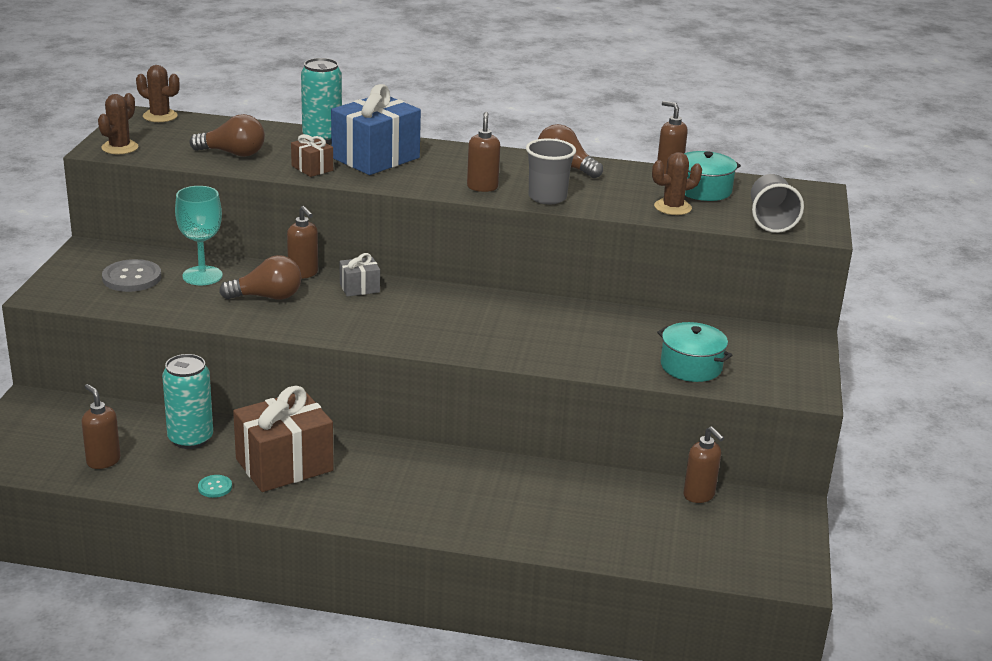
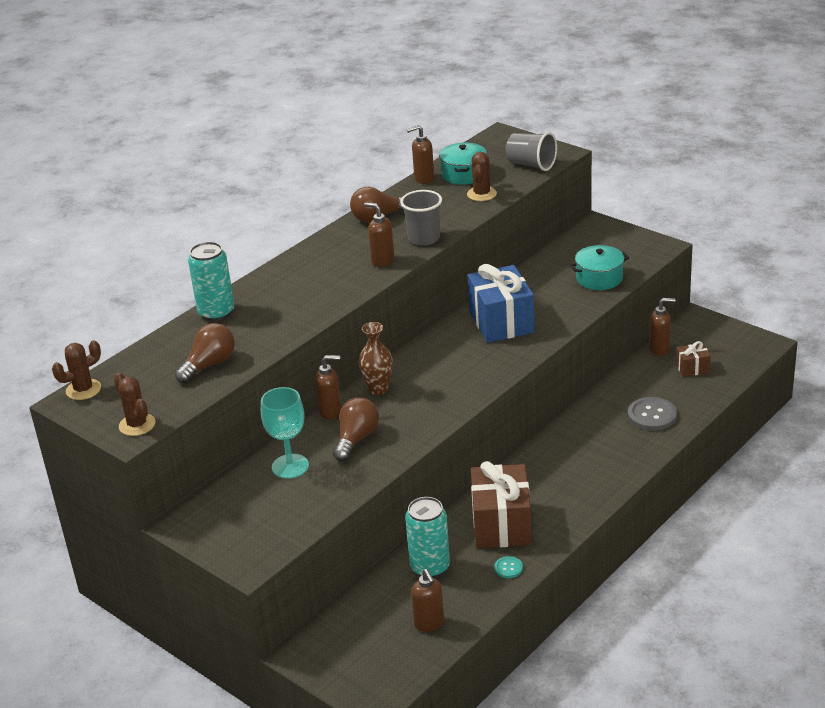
camera: 55 degrees left, 5 degrees up
brown soap dispenser [82,384,121,469] -> brown soap dispenser turned 105 degrees counterclockwise [411,569,444,632]
grey button [102,259,161,292] -> grey button moved to [628,397,677,431]
brown gift [291,134,333,177] -> brown gift moved to [676,341,711,377]
blue gift [331,84,421,175] -> blue gift moved to [467,264,535,343]
grey gift [340,253,380,297] -> brown vase [359,322,393,395]

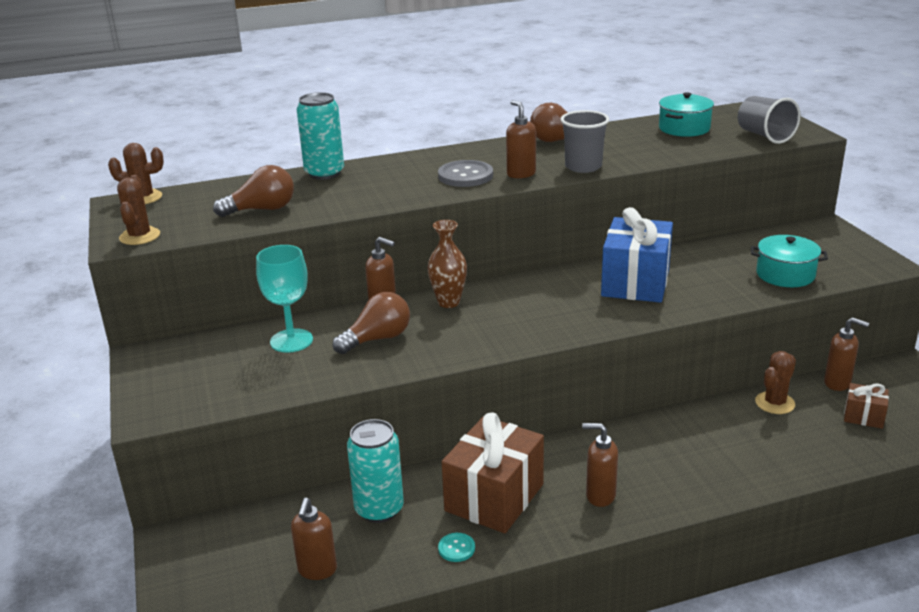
camera: 30 degrees right, 5 degrees down
brown soap dispenser [407,125,434,184] -> brown soap dispenser moved to [582,423,618,507]
brown cactus [467,152,497,201] -> brown cactus moved to [755,351,796,414]
grey button [628,397,677,431] -> grey button moved to [438,160,493,187]

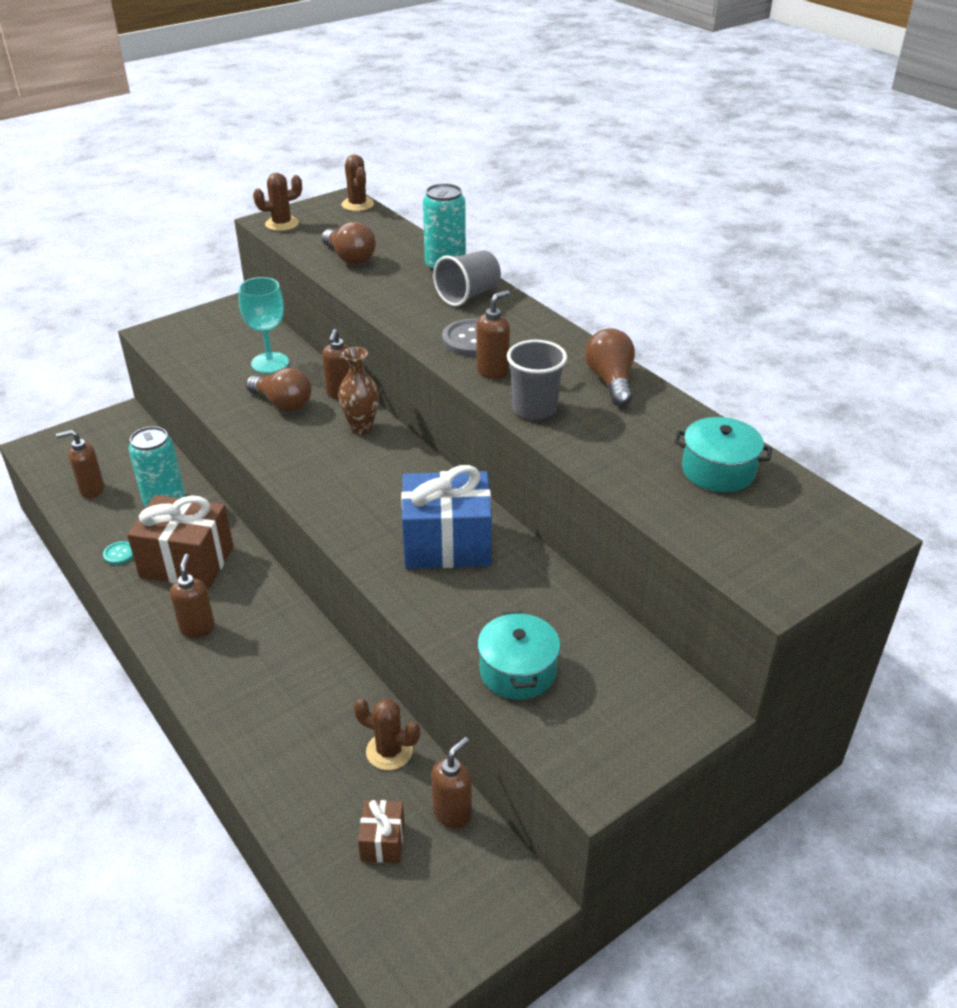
camera: 70 degrees right, 10 degrees up
grey cup [738,96,801,144] -> grey cup moved to [433,250,501,306]
brown soap dispenser [824,317,869,391] -> brown soap dispenser turned 150 degrees counterclockwise [431,737,472,829]

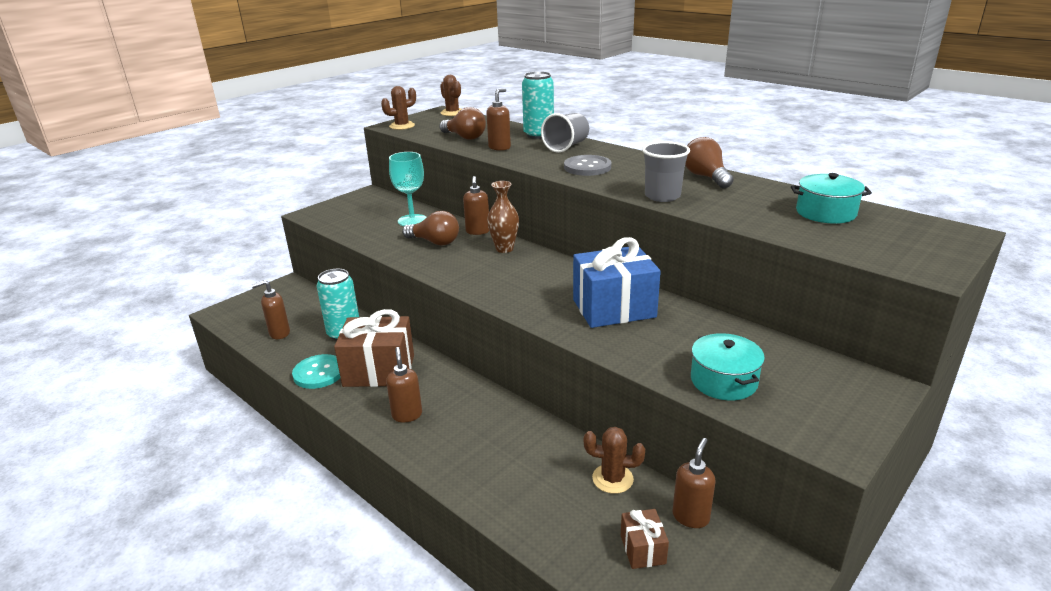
camera: 10 degrees left, 10 degrees down
turquoise button [103,541,133,565] -> turquoise button [292,354,340,389], size x1.91
brown soap dispenser [476,290,510,380] -> brown soap dispenser moved to [486,88,511,151]

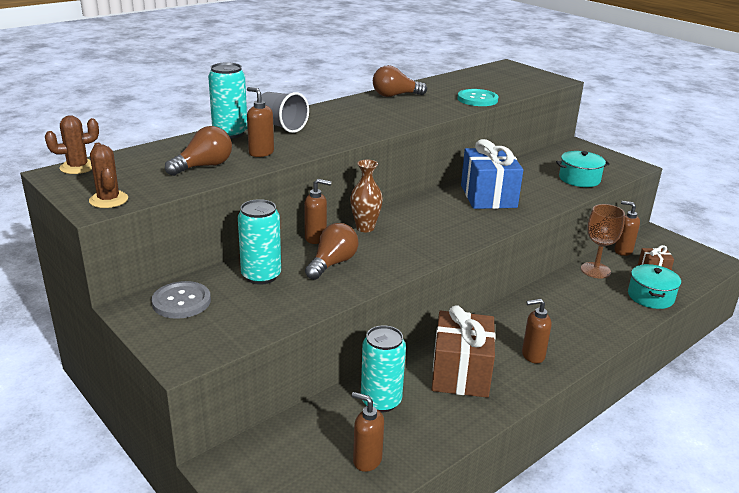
camera: 85 degrees left, 0 degrees up
brown soap dispenser [252,280,290,339] -> brown soap dispenser turned 135 degrees clockwise [352,392,384,472]
turquoise button [292,354,340,389] -> turquoise button moved to [457,89,498,106]
turquoise goblet [389,152,427,226] -> turquoise can [238,199,281,285]
grey button [564,155,611,176] -> grey button moved to [152,281,211,319]
brown cactus [584,427,645,494] -> brown goblet [581,204,625,278]
grey cup [642,142,690,202] -> none
turquoise pot [791,173,872,224] -> turquoise pot moved to [628,264,681,309]

